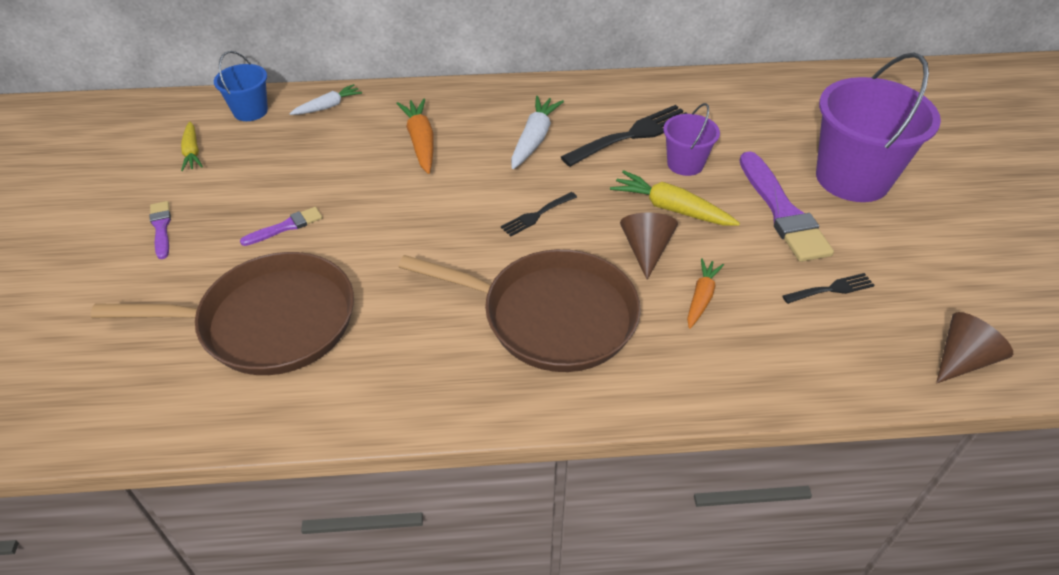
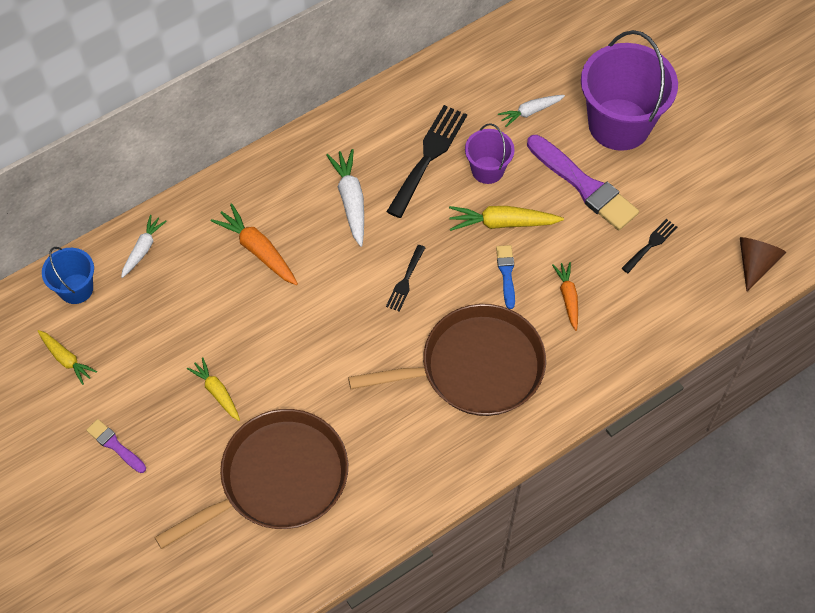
camera: 30 degrees left, 15 degrees up
purple brush [240,207,322,246] -> yellow carrot [187,357,240,421]
brown cone [620,213,678,280] -> blue brush [496,245,515,309]
none -> white carrot [498,95,565,127]

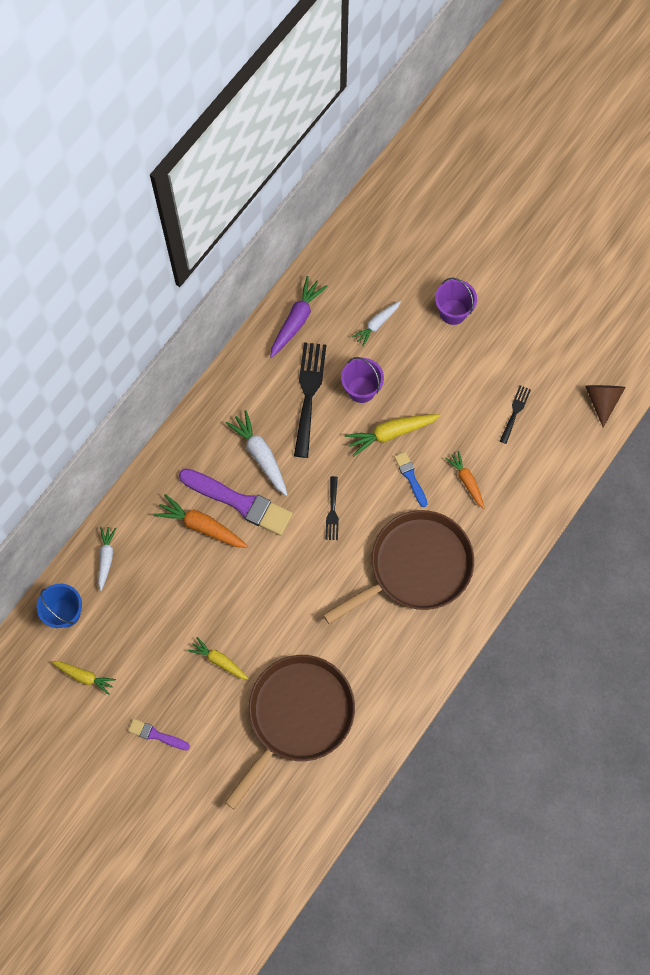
camera: 20 degrees left, 10 degrees up
purple brush [527,135,639,230] -> purple brush moved to [179,468,293,536]
purple bucket [581,30,678,151] -> purple bucket [435,278,477,325], size x0.51
none -> purple carrot [270,276,328,358]

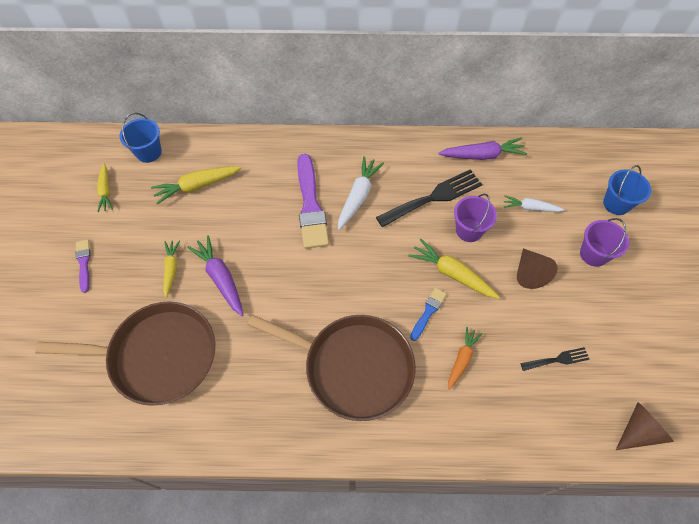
camera: 55 degrees right, 10 degrees down
white carrot [98,527,116,591] -> none
orange carrot [154,494,248,548] -> none
black fork [325,476,339,540] -> none
none -> yellow carrot [151,166,242,205]
none -> purple carrot [187,235,244,316]
none -> brown cone [517,248,558,289]
none -> blue bucket [603,165,651,215]

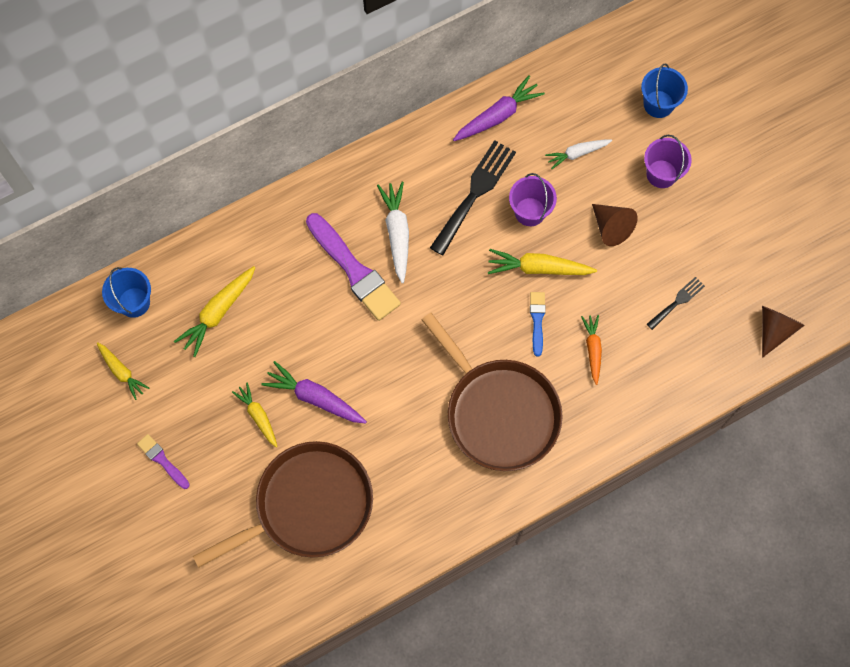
camera: 30 degrees left, 10 degrees up
brown pan [247,315,416,421] -> brown pan turned 60 degrees clockwise [421,313,563,471]

